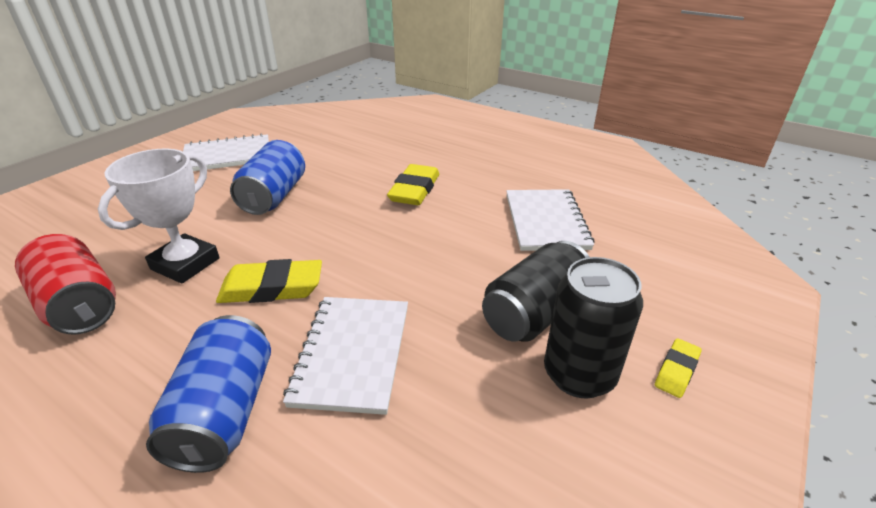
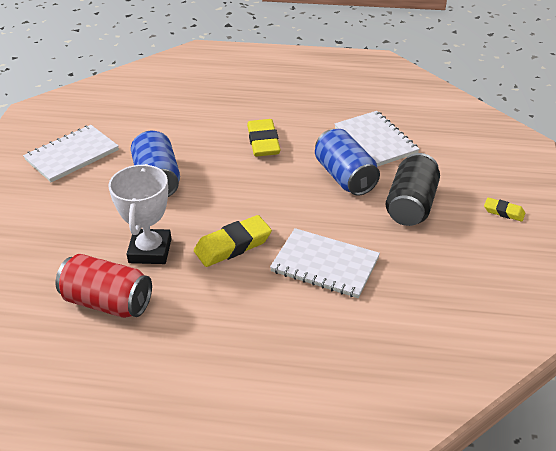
camera: 25 degrees left, 5 degrees up
blue can [146,315,271,473] -> blue can moved to [315,129,380,196]
white notebook [283,297,408,415] -> white notebook turned 45 degrees counterclockwise [270,228,380,298]
black can [544,257,643,399] -> none
yellow eraser [655,338,701,398] -> yellow eraser turned 75 degrees counterclockwise [484,197,525,222]

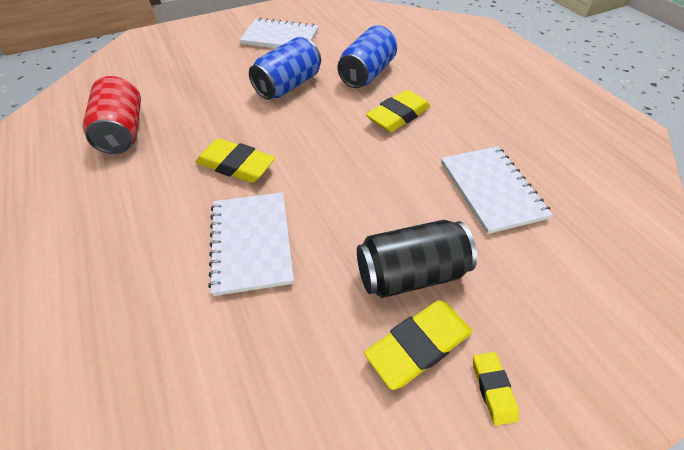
camera: 55 degrees right, 10 degrees up
white trophy [108,164,172,264] -> none
blue can [315,129,380,196] -> blue can moved to [337,25,397,88]
white notebook [335,111,419,167] -> white notebook turned 45 degrees counterclockwise [441,146,553,234]
none -> yellow eraser [364,300,473,390]

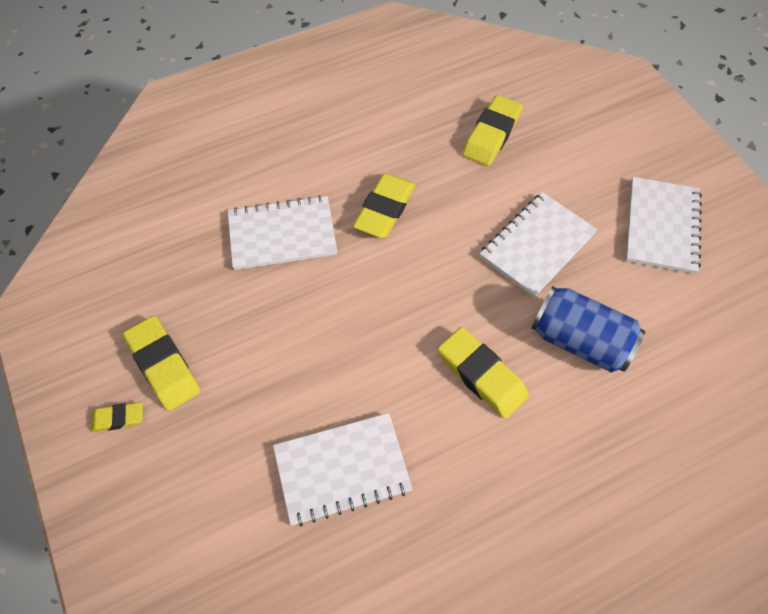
camera: 90 degrees right, 10 degrees up
red can [83,76,141,154] -> none
blue can [249,37,321,100] -> white notebook [480,192,598,297]
black can [357,220,477,298] -> none
none -> yellow eraser [462,95,523,166]

